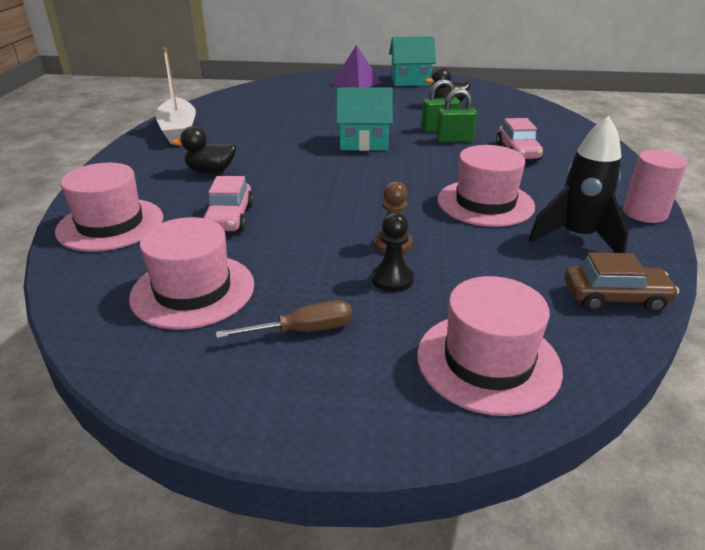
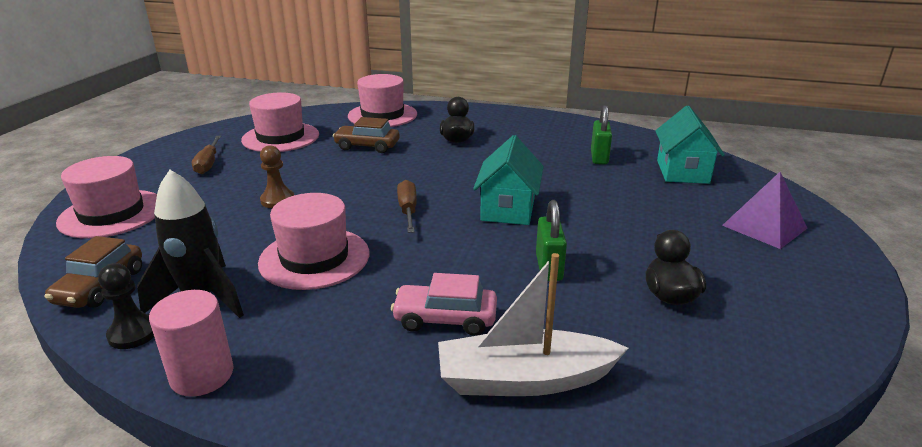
camera: 100 degrees right, 5 degrees down
white boat [155,48,196,144] -> white boat moved to [438,253,628,396]
pink car [203,176,254,232] -> brown car [333,117,400,153]
black pawn [372,212,414,292] -> black pawn moved to [98,263,154,349]
turquoise house [389,36,436,86] -> turquoise house moved to [655,105,725,184]
green padlock [436,88,477,142] -> green padlock moved to [591,105,612,165]
none -> brown screwdriver [397,180,417,233]

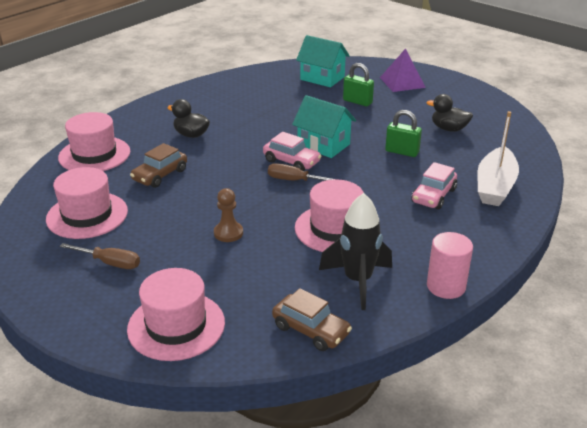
camera: 65 degrees left, 5 degrees up
black pawn [98,263,154,349] -> none
green padlock [591,105,612,165] -> green padlock moved to [343,63,374,106]
none -> pink car [263,132,321,171]

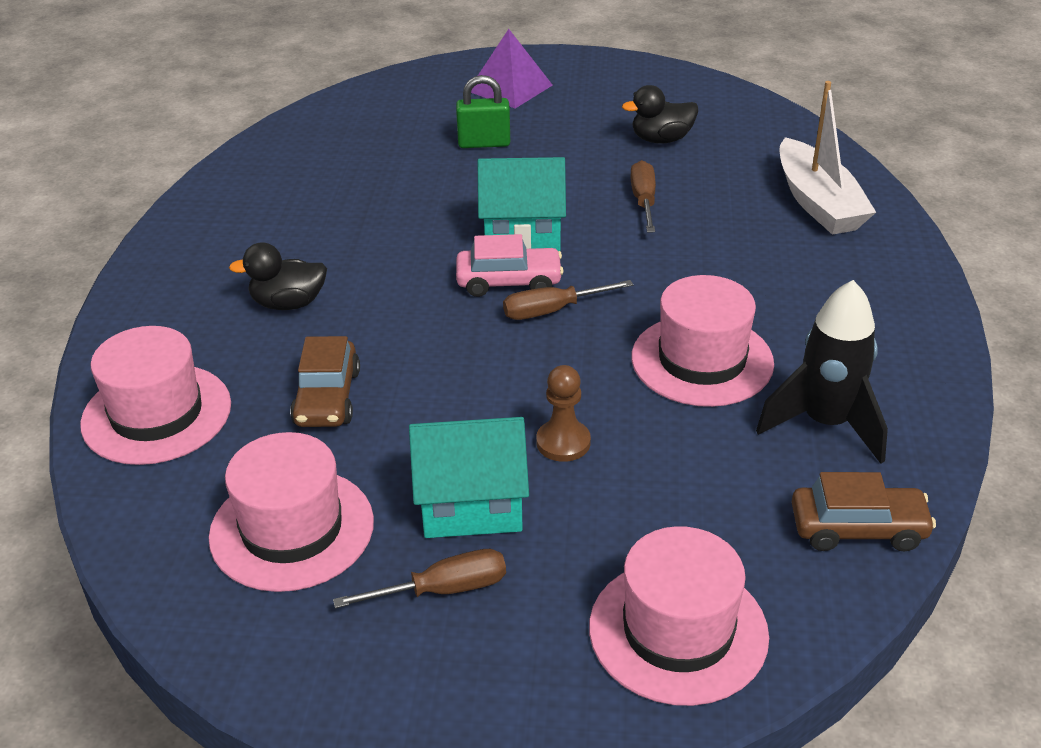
camera: 35 degrees left, 5 degrees up
turquoise house [296,35,350,87] -> turquoise house moved to [409,417,529,538]
green padlock [385,110,422,157] -> brown screwdriver [630,160,656,232]
pink car [412,162,457,209] -> none
pink cylinder [427,232,473,299] -> none

